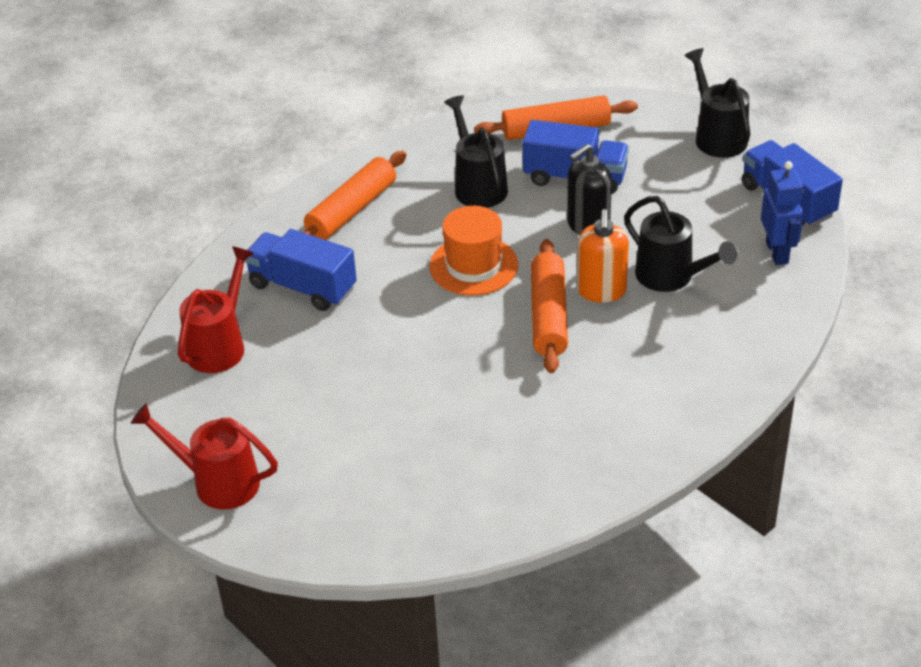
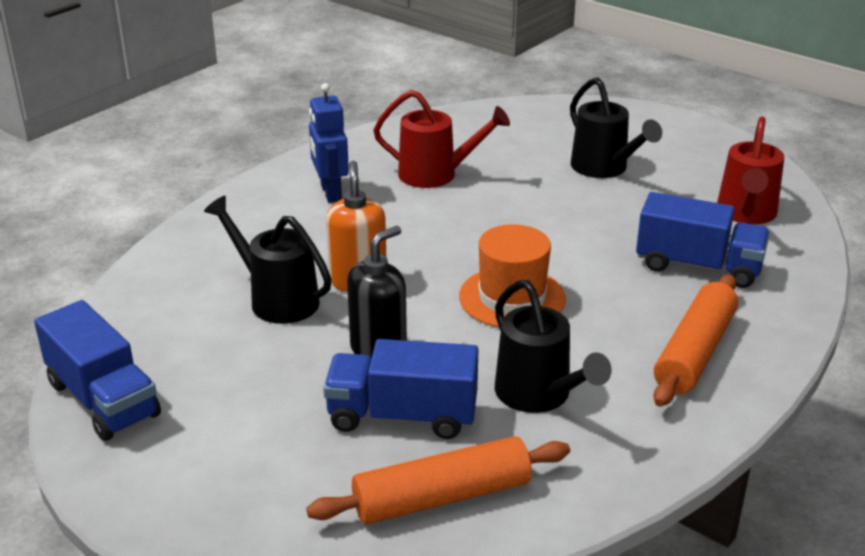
camera: 170 degrees right, 10 degrees down
red watering can [131,403,278,509] -> red watering can moved to [373,90,510,188]
orange rolling pin [531,239,568,373] -> none
black watering can [684,48,750,158] -> black watering can moved to [570,77,662,178]
blue robot [761,161,804,265] -> blue robot moved to [309,83,349,203]

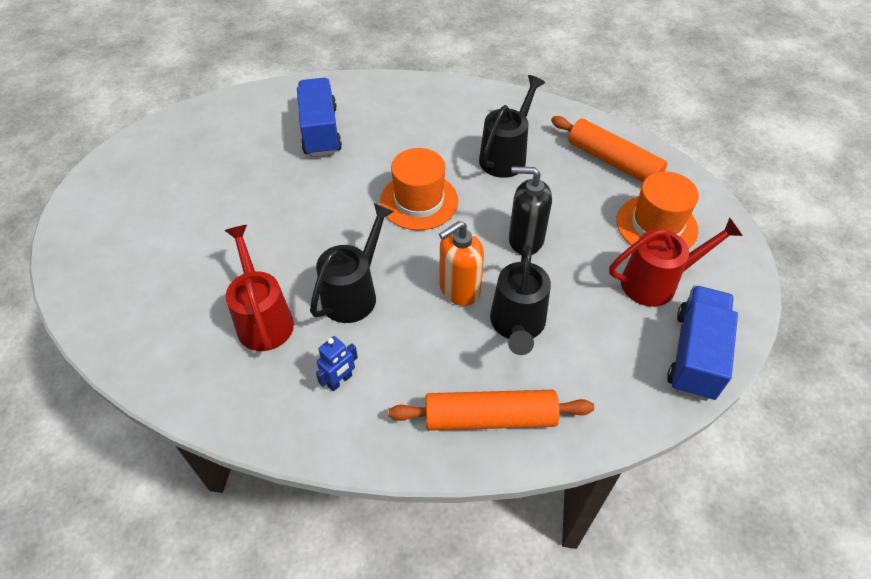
camera: 120 degrees left, 20 degrees up
blue robot [309,83,349,203] -> blue robot [316,336,358,391], size x0.64
blue truck [323,339,479,439] -> none
black watering can [570,77,662,178] -> black watering can moved to [310,203,394,323]
orange rolling pin [654,275,738,407] -> orange rolling pin moved to [388,390,594,431]
red watering can [717,116,784,224] -> red watering can moved to [609,218,743,307]
none -> orange hat [616,172,699,249]

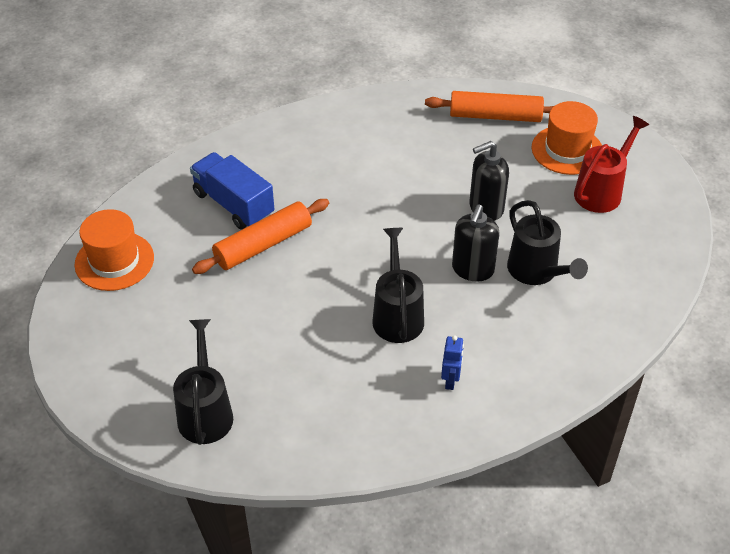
camera: 35 degrees left, 5 degrees down
red watering can [224,225,294,351] -> none
orange hat [380,148,458,230] -> orange hat moved to [75,209,154,291]
orange rolling pin [388,390,594,431] -> orange rolling pin moved to [192,199,329,274]
orange soap dispenser [439,221,484,306] -> black soap dispenser [452,205,500,282]
black watering can [479,75,545,178] -> black watering can moved to [173,319,233,445]
blue truck [667,285,738,401] -> none

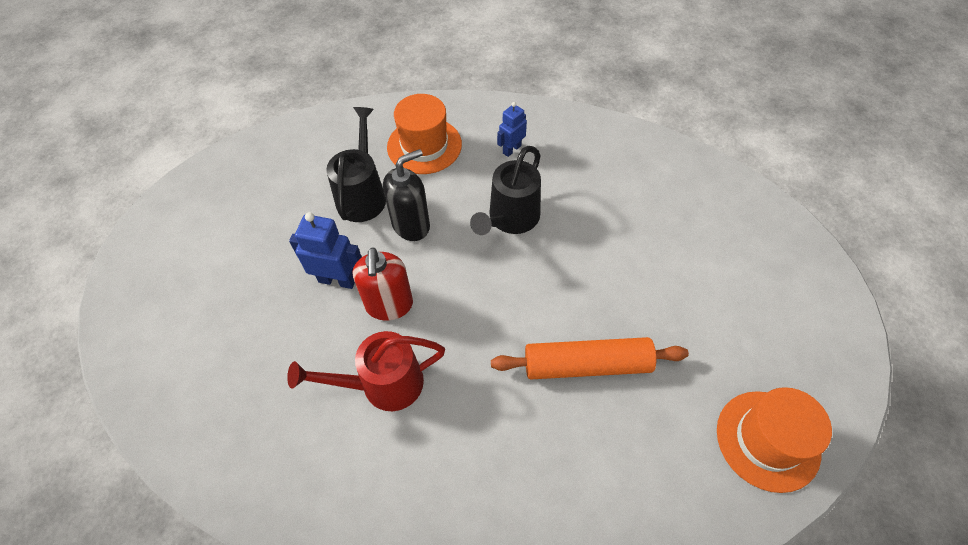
camera: 145 degrees left, 10 degrees up
black watering can [173,319,233,445] -> none
blue truck [190,152,274,229] -> none
orange rolling pin [425,91,554,122] -> none
black soap dispenser [469,141,509,221] -> blue robot [289,212,362,289]
orange hat [532,101,602,175] -> orange hat moved to [387,94,462,174]
red watering can [574,116,649,213] -> red watering can moved to [287,331,445,411]
none -> red soap dispenser [353,247,413,321]

